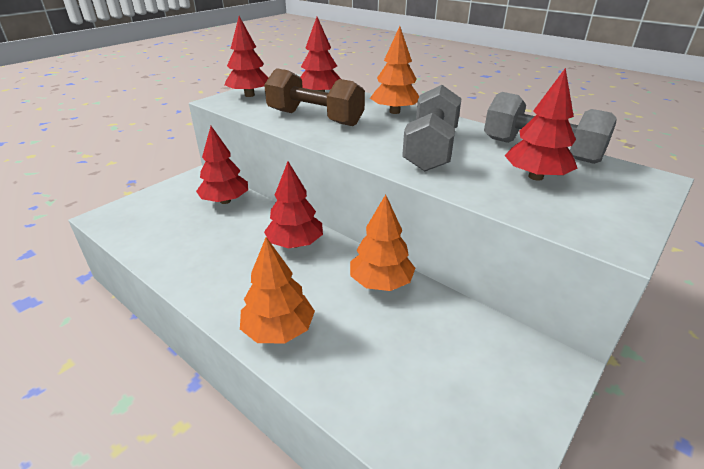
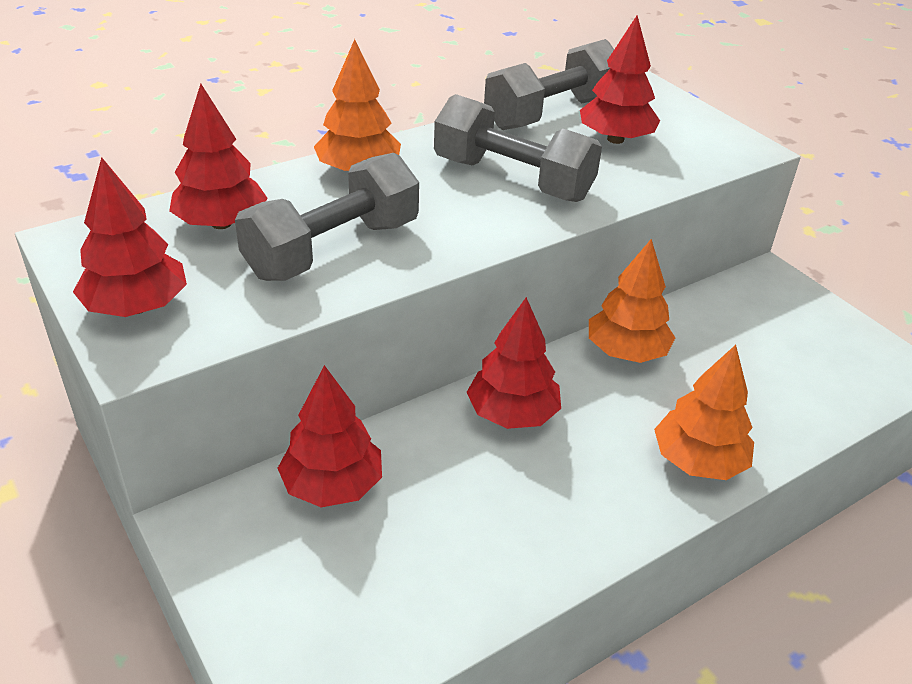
camera: 75 degrees left, 5 degrees up
brown dumbbell [264,68,365,126] -> grey dumbbell [235,153,419,281]

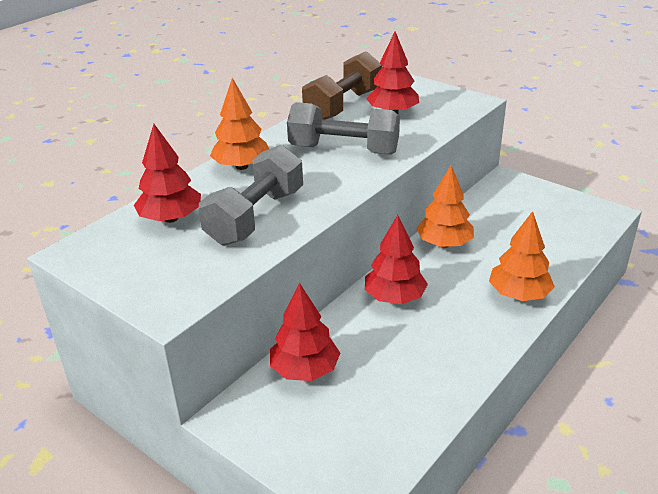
camera: 15 degrees left, 5 degrees down
red tree [73,157,187,317] -> none
grey dumbbell [484,39,614,130] -> brown dumbbell [302,51,382,120]

